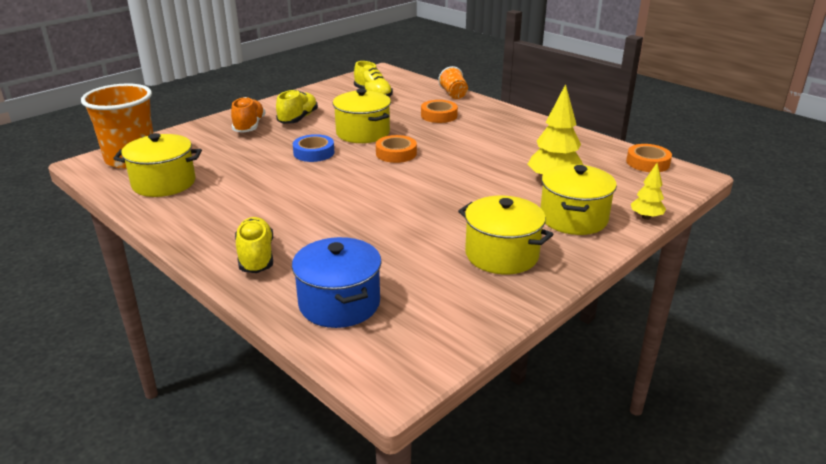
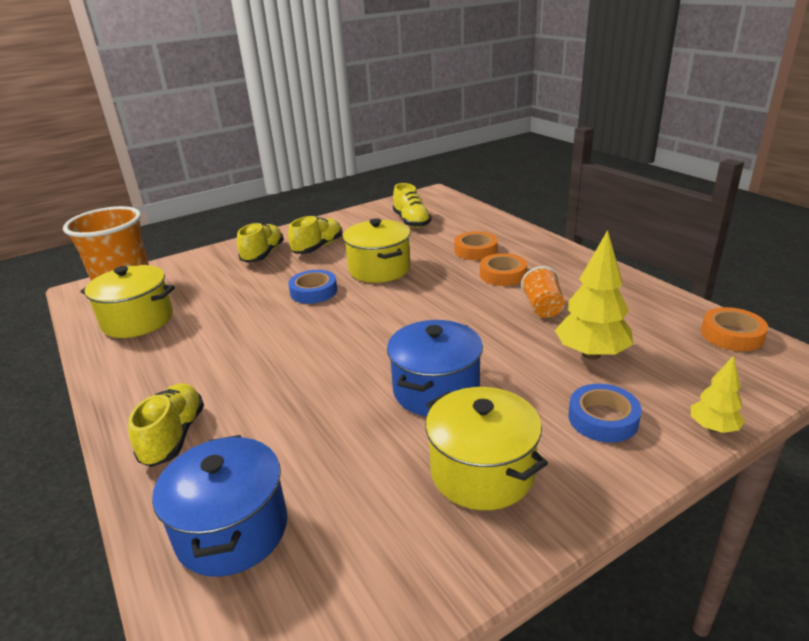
camera: 15 degrees right, 0 degrees up
orange shoe [231,97,265,133] -> yellow shoe [237,223,284,263]
orange tape [376,135,417,163] -> orange tape moved to [480,253,527,286]
orange cup [438,66,468,99] -> orange cup moved to [521,266,565,318]
yellow pot [540,164,617,235] -> blue tape [568,384,642,443]
none -> blue pot [387,320,483,416]

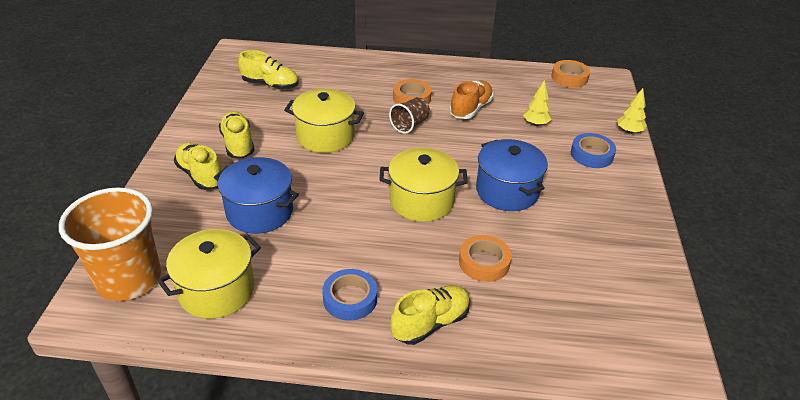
camera: 55 degrees left, 10 degrees up
yellow shoe [128,383,204,467] -> yellow shoe turned 105 degrees clockwise [390,285,470,345]
blue pot [152,435,288,577] -> blue pot moved to [214,157,299,234]
blue tape [288,270,337,304] -> blue tape moved to [322,269,377,321]
yellow pot [426,387,548,510] -> yellow pot moved to [380,148,468,222]
orange tape [454,231,498,260] -> orange tape moved to [459,235,512,282]
orange cup [521,266,565,318] -> orange shoe [449,80,493,119]
yellow tree [555,230,633,360] -> yellow tree [523,80,552,126], size x0.55
none -> brown cup [389,97,430,134]

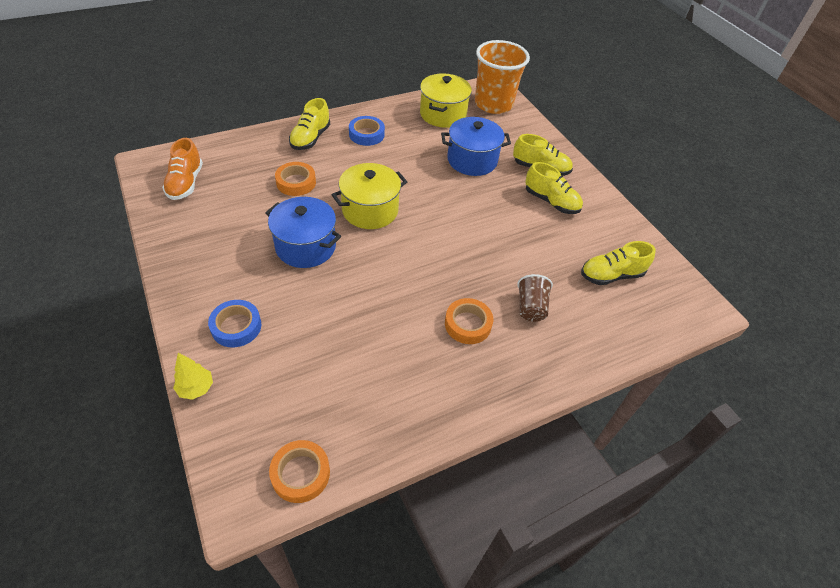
camera: 145 degrees right, 10 degrees up
yellow pot [284,89,364,153] -> none
brown cup [389,97,430,134] -> brown cup moved to [517,274,553,322]
orange shoe [449,80,493,119] -> orange shoe moved to [162,138,203,200]
yellow tree [523,80,552,126] -> none

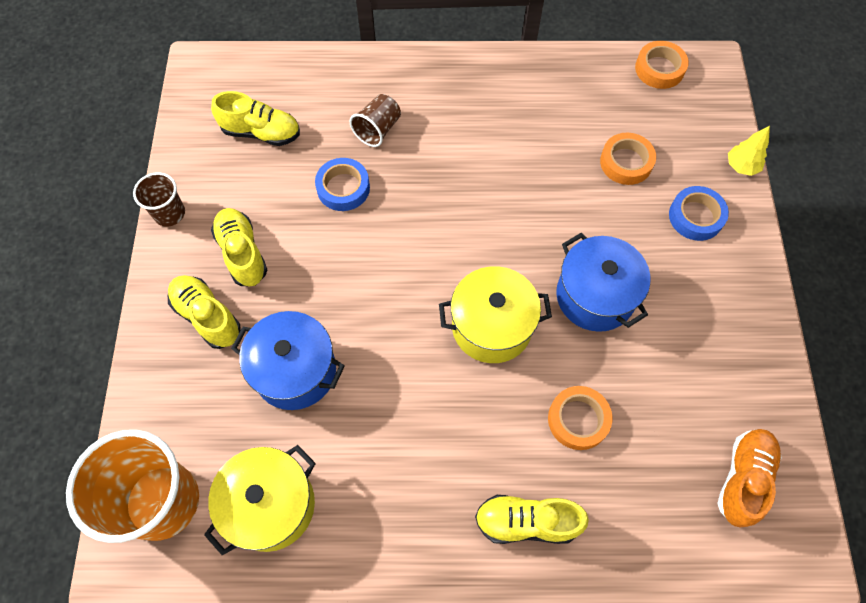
camera: 150 degrees left, 15 degrees up
yellow shoe [289,98,330,150] -> yellow shoe turned 135 degrees counterclockwise [475,495,589,544]
blue tape [349,116,385,146] -> blue tape moved to [315,158,370,211]
orange tape [445,298,493,344] -> orange tape moved to [600,133,656,185]
none -> brown cup [133,172,185,227]

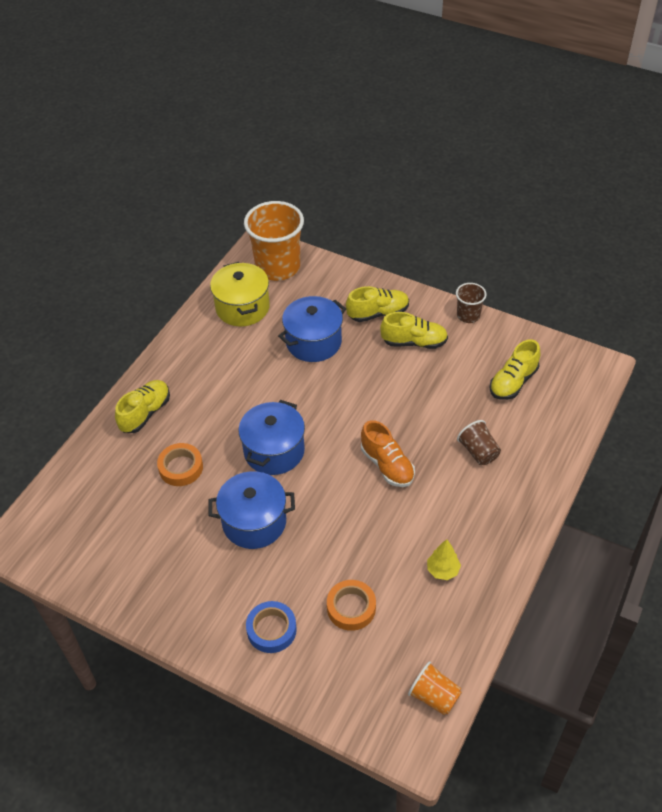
camera: 120 degrees right, 15 degrees down
blue tape [315,158,370,211] -> none
yellow pot [439,266,552,363] -> blue pot [239,400,305,475]
orange tape [635,41,689,89] -> orange cup [408,661,462,715]
orange shoe [717,429,782,527] -> orange shoe moved to [361,420,415,487]
yellow tree [728,126,770,176] -> yellow tree moved to [427,539,461,580]

